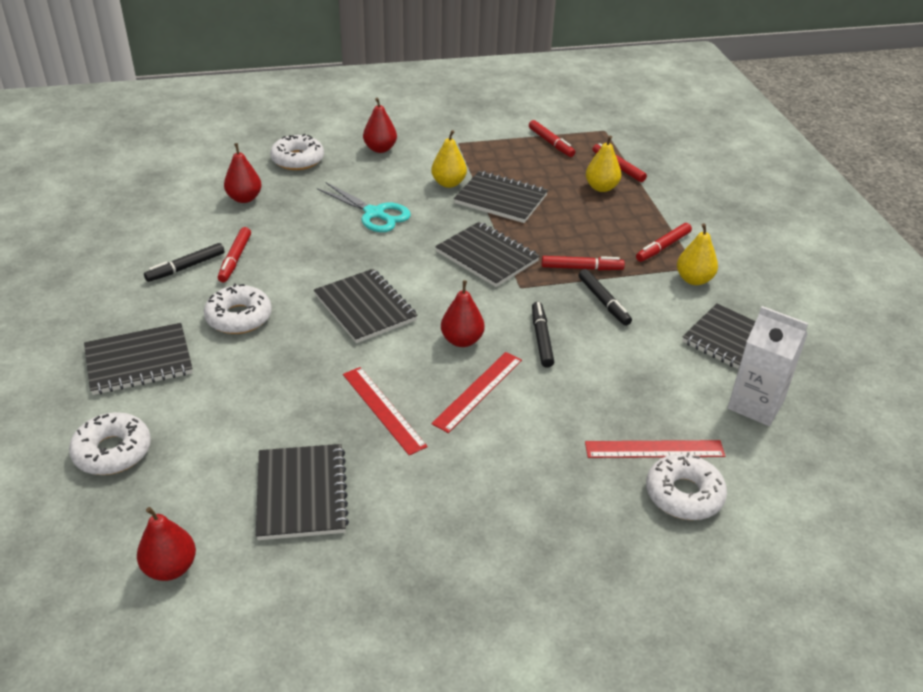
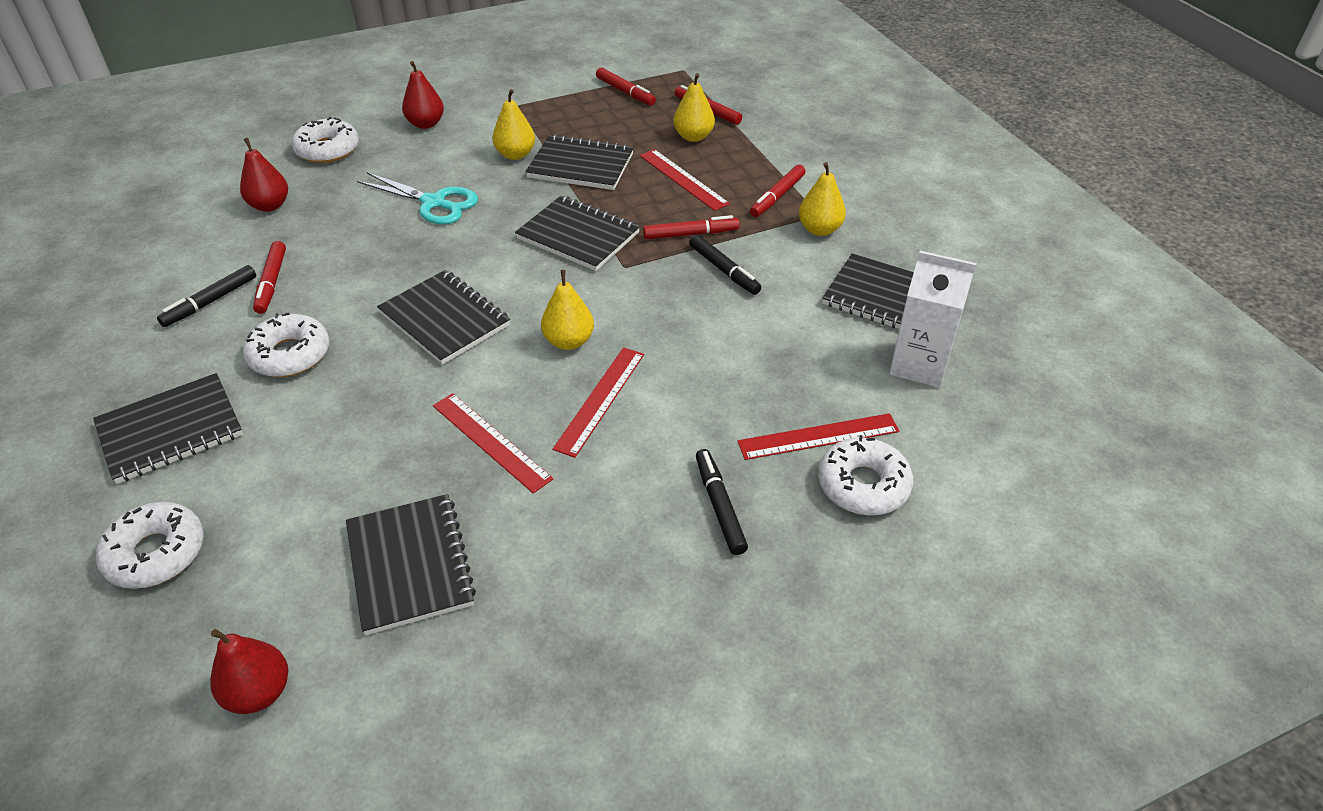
camera: 10 degrees left, 5 degrees up
red pear [441,280,485,347] -> yellow pear [541,270,594,350]
black marker [532,302,554,368] -> black marker moved to [696,449,748,555]
none -> red ruler [640,149,730,211]

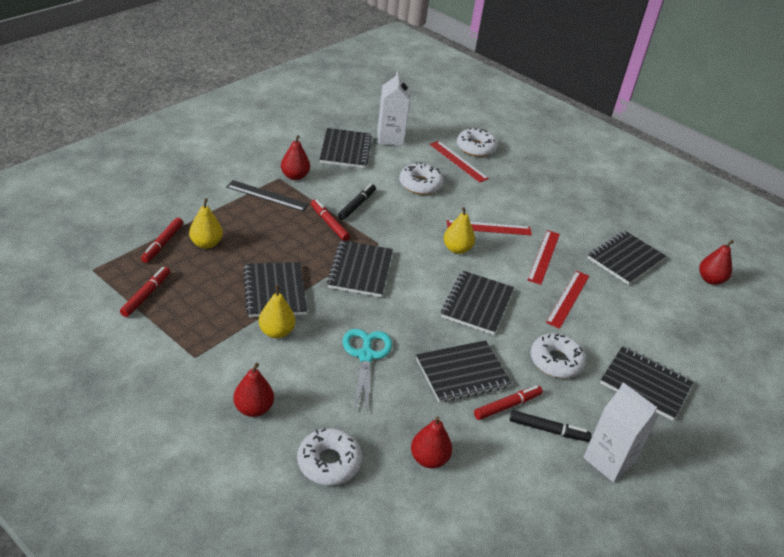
camera: 120 degrees left, 5 degrees down
white donut [96,502,204,589] -> white donut moved to [399,162,444,195]
red ruler [640,149,730,211] -> red ruler moved to [546,271,589,329]
black marker [696,449,748,555] -> none
red marker [750,165,806,217] -> black ruler [227,180,309,212]
yellow pear [799,162,846,236] -> red pear [281,135,310,180]
none -> black notebook [416,340,512,403]
none -> white carton [583,382,659,482]

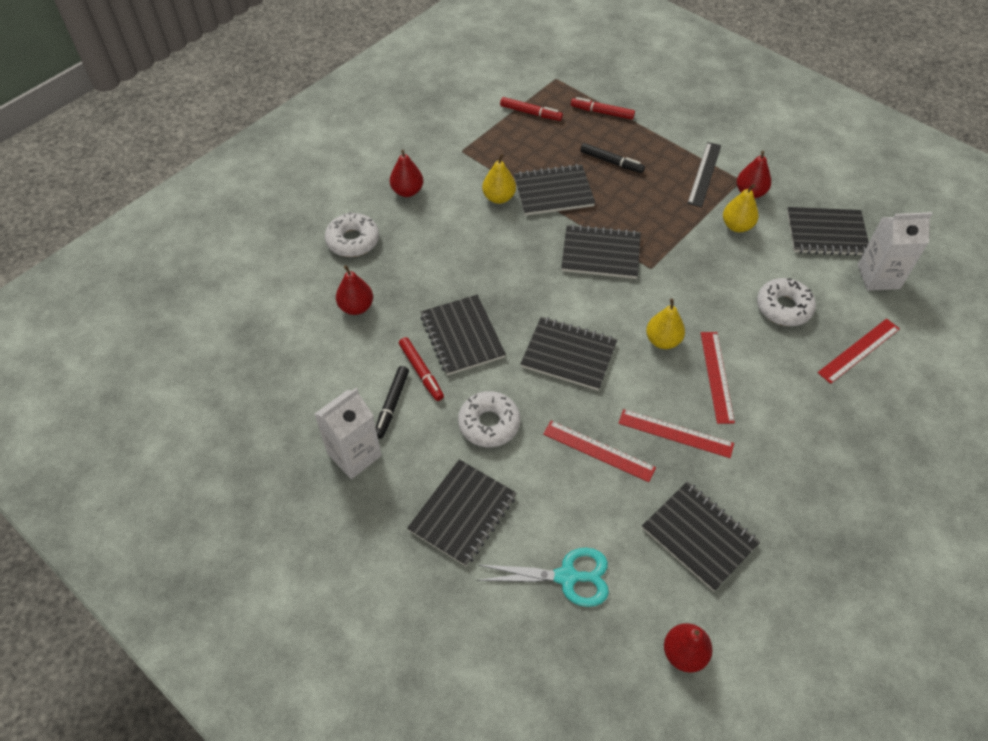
camera: 95 degrees right, 15 degrees up
yellow pear [189,198,223,249] -> yellow pear moved to [723,184,759,232]
red marker [311,199,350,241] -> none
black marker [338,184,376,220] -> black marker moved to [580,143,645,173]
turquoise scissors [343,329,392,413] -> turquoise scissors moved to [477,548,609,607]
white donut [457,128,498,157] -> none

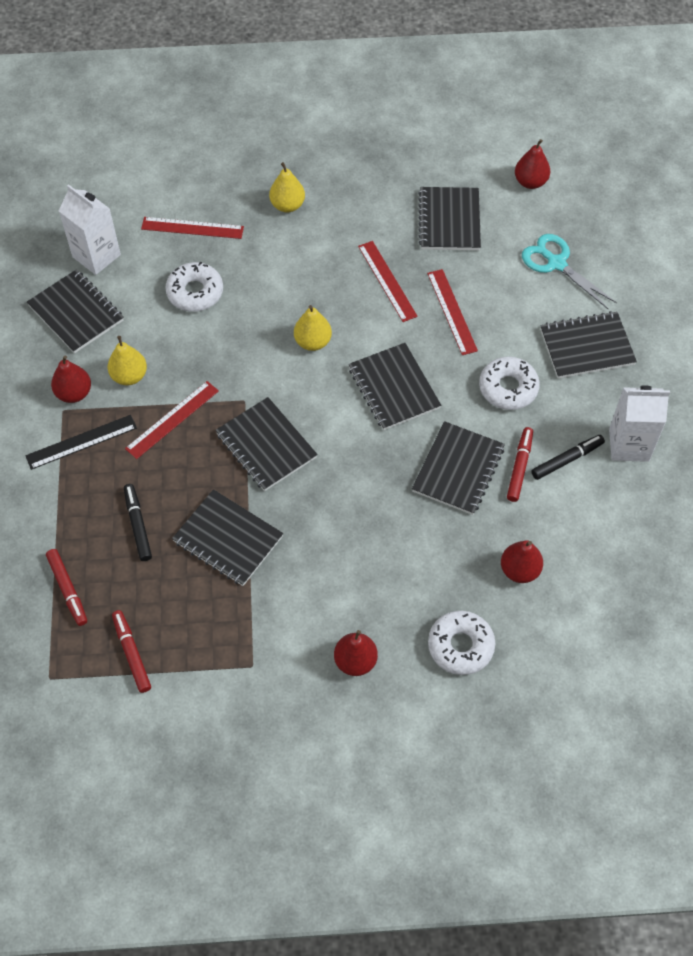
camera: 135 degrees left, 5 degrees up
yellow pear [482,154,516,204] -> yellow pear moved to [269,162,305,212]
red ruler [701,332,735,424] -> red ruler moved to [125,381,219,459]

